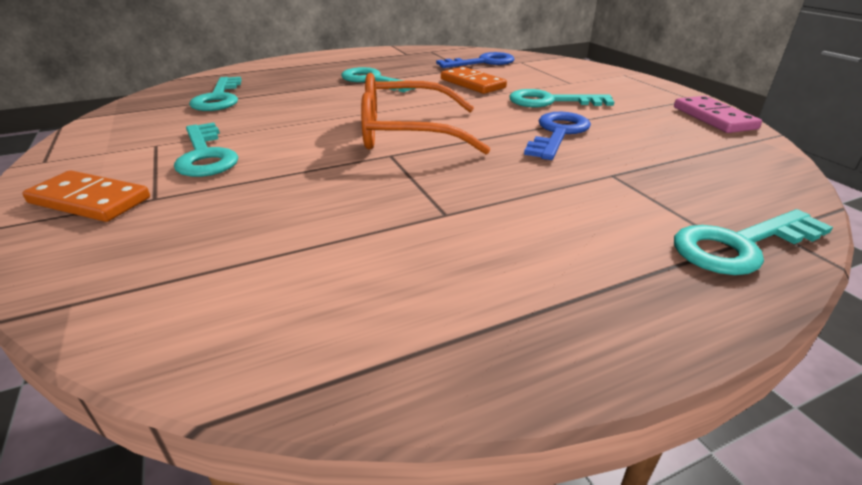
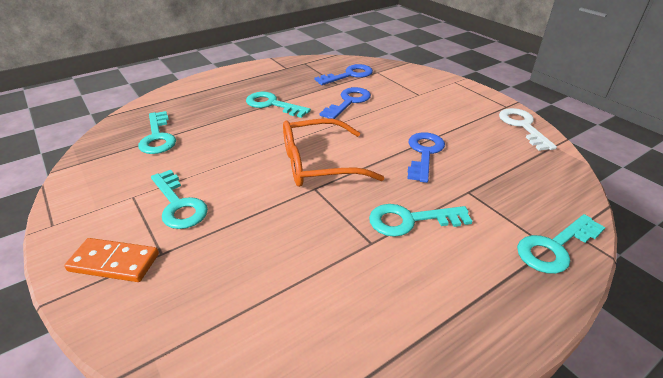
camera: 10 degrees left, 5 degrees up
orange domino [441,67,507,94] -> blue key [320,87,371,119]
turquoise key [509,89,614,107] -> turquoise key moved to [369,204,472,237]
pink domino [674,96,762,133] -> white key [499,108,557,151]

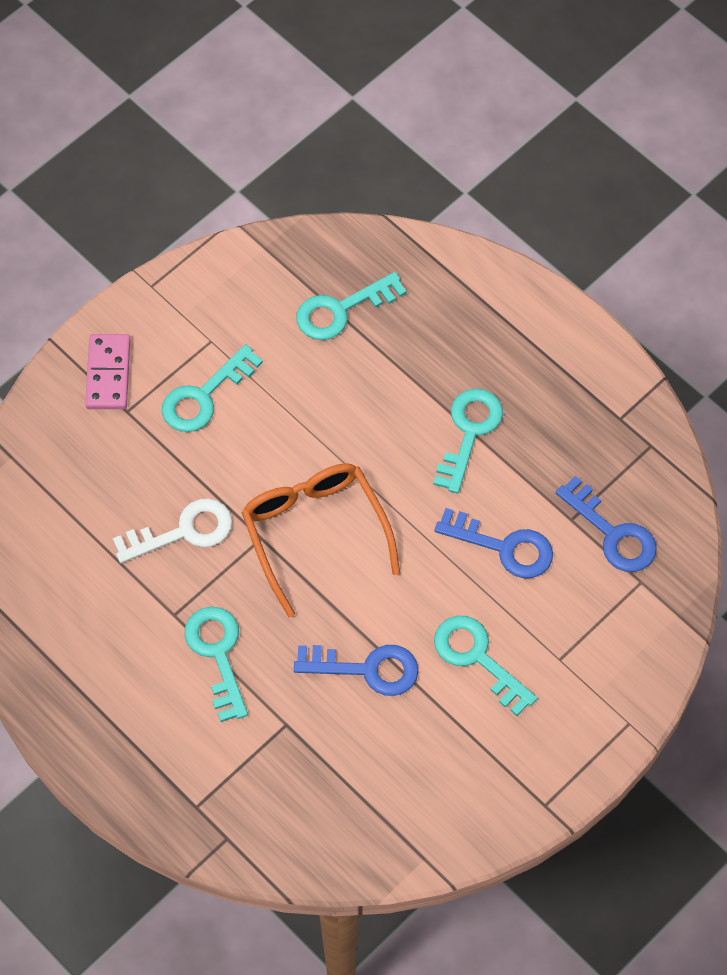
camera: 80 degrees right, 25 degrees up
orange domino [64,238,159,282] -> pink domino [85,334,130,409]
white key [499,108,557,151] -> white key moved to [113,498,232,563]
turquoise key [517,214,605,274] -> turquoise key moved to [434,616,538,716]

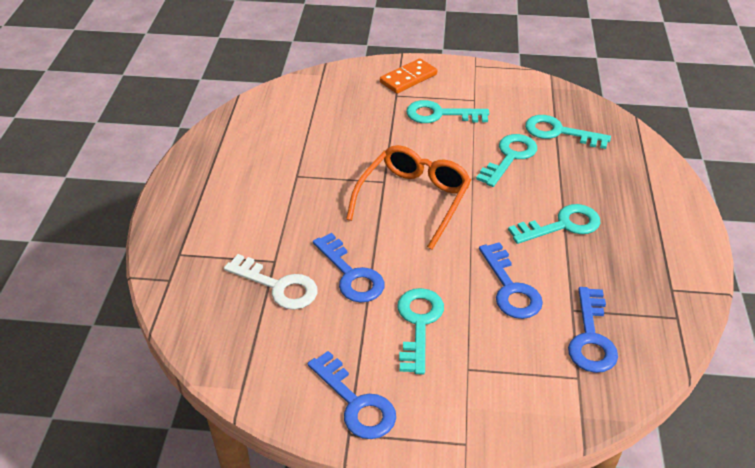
camera: 50 degrees right, 20 degrees down
pink domino [85,334,130,409] -> orange domino [380,58,437,94]
white key [113,498,232,563] -> white key moved to [224,254,318,309]
turquoise key [185,606,248,722] -> turquoise key moved to [476,134,537,187]
none -> blue key [308,351,396,439]

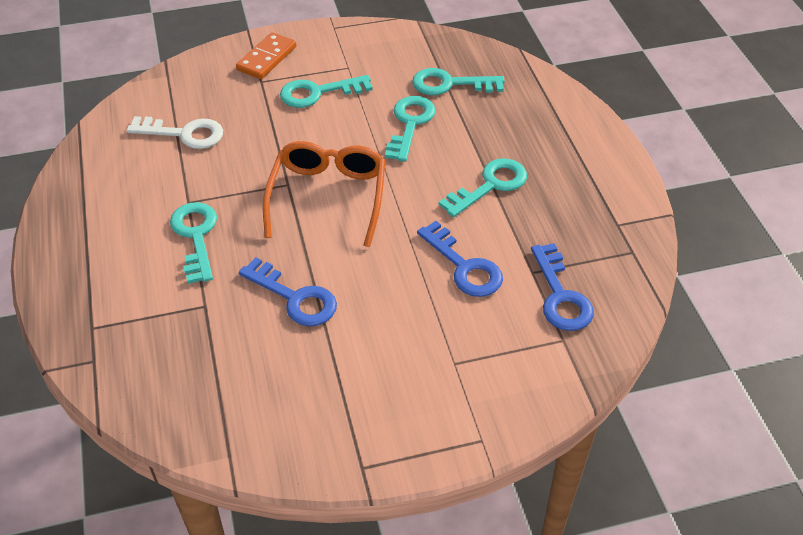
camera: 20 degrees left, 5 degrees up
white key [224,254,318,309] -> white key moved to [126,116,223,149]
blue key [308,351,396,439] -> none
turquoise key [397,288,444,374] -> turquoise key moved to [170,202,217,284]

